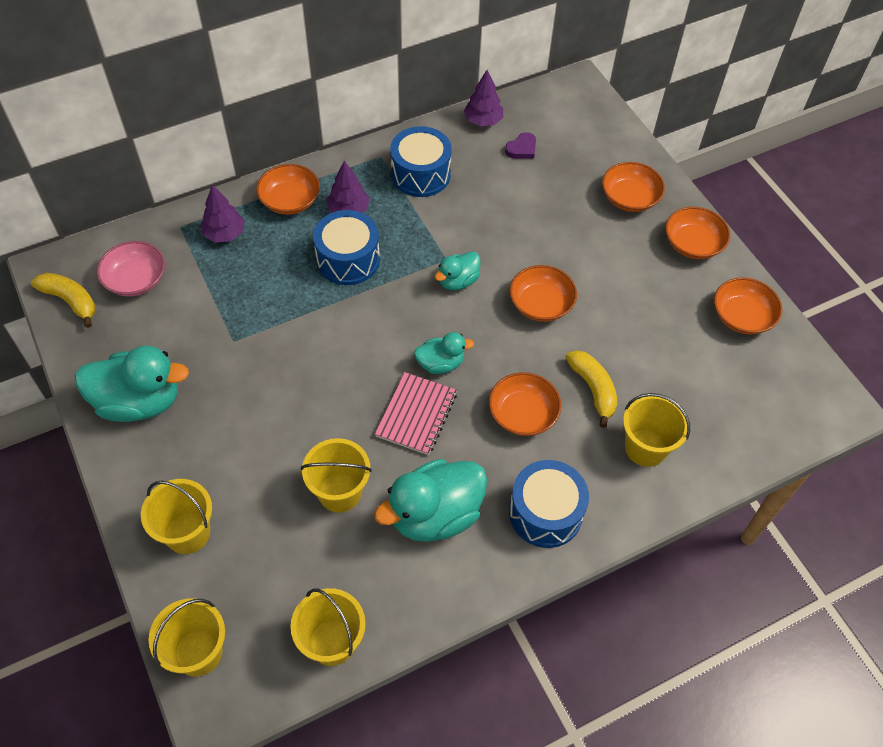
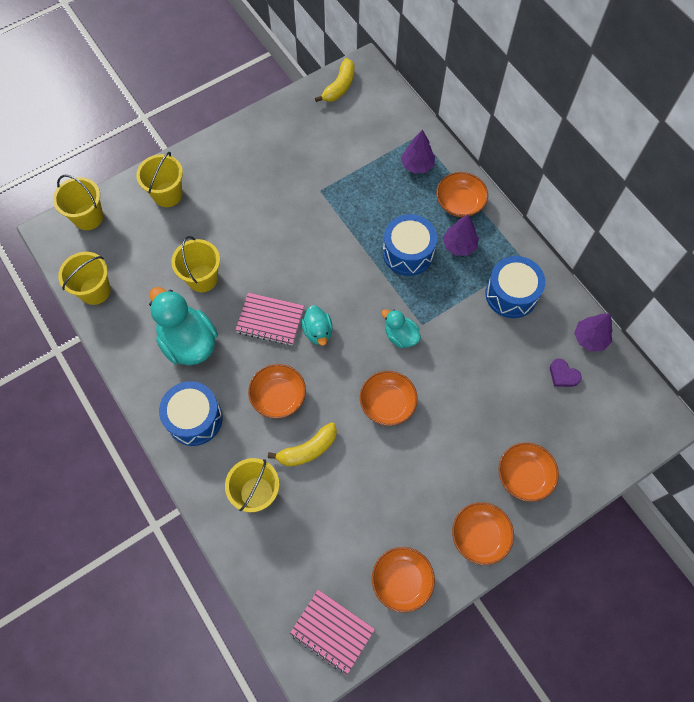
camera: 85 degrees right, 10 degrees up
turquoise duck [75,346,189,422] -> none
pink bowl [97,241,165,297] -> none
none -> pink notebook [290,590,375,675]

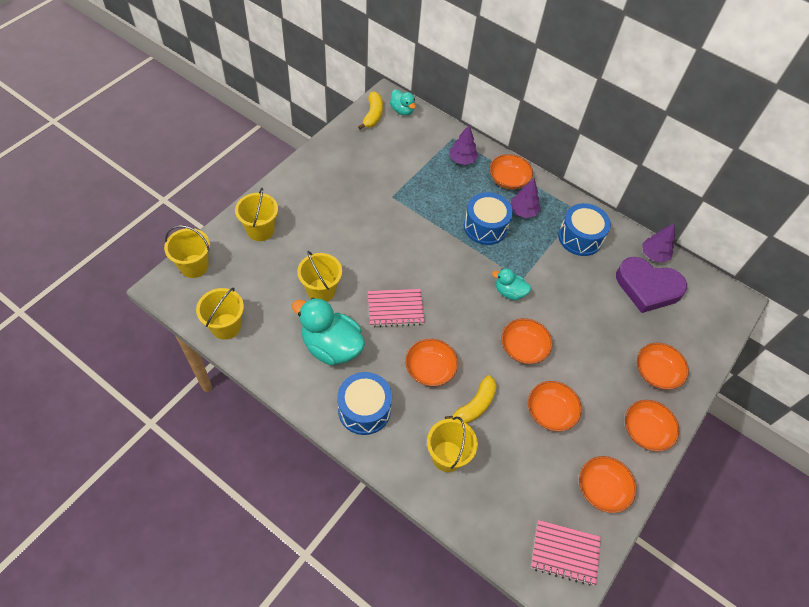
camera: 25 degrees left, 10 degrees down
turquoise duck [301,305,333,346] -> turquoise duck moved to [390,89,416,116]
purple heart [550,359,582,387] -> purple heart [616,257,687,313], size x2.43
none -> orange bowl [528,381,582,431]

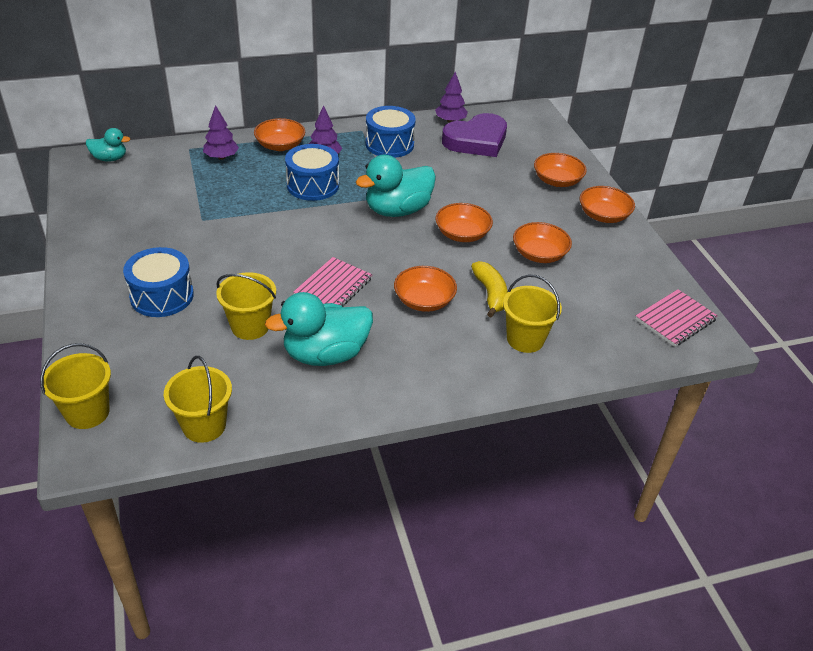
camera: 50 degrees left, 15 degrees down
yellow bucket [235,188,278,241] -> none
blue drum [337,372,392,435] -> blue drum moved to [123,247,194,317]
yellow banana [358,92,383,130] -> none
turquoise duck [492,268,531,300] -> turquoise duck [356,155,436,217], size x1.84
orange bowl [579,456,636,513] -> none

